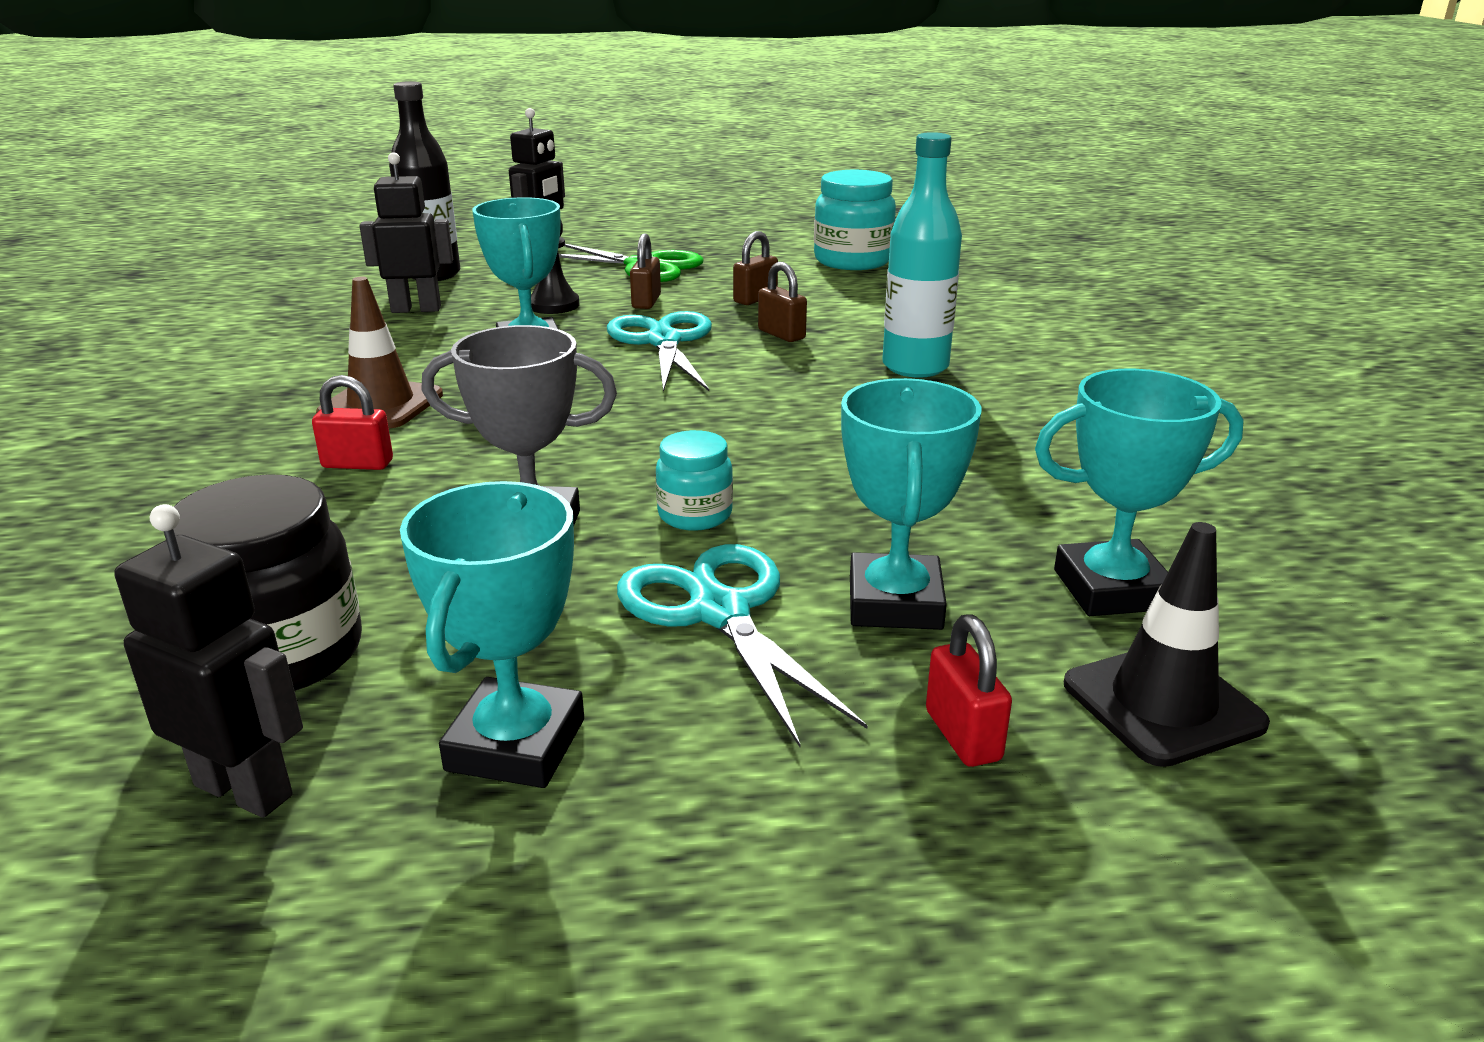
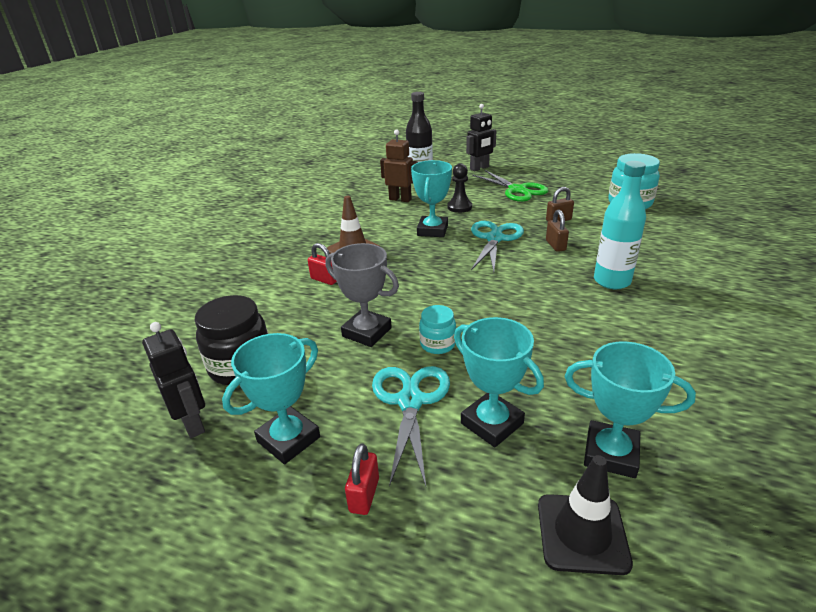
camera: 30 degrees right, 5 degrees up
black robot [360,152,453,313] -> brown robot [380,130,418,202]
brown padlock [630,234,661,309] -> none
turquoise trophy [841,378,981,630] -> turquoise trophy turned 75 degrees counterclockwise [454,317,544,447]
red padlock [926,614,1012,767] -> red padlock moved to [345,444,379,515]

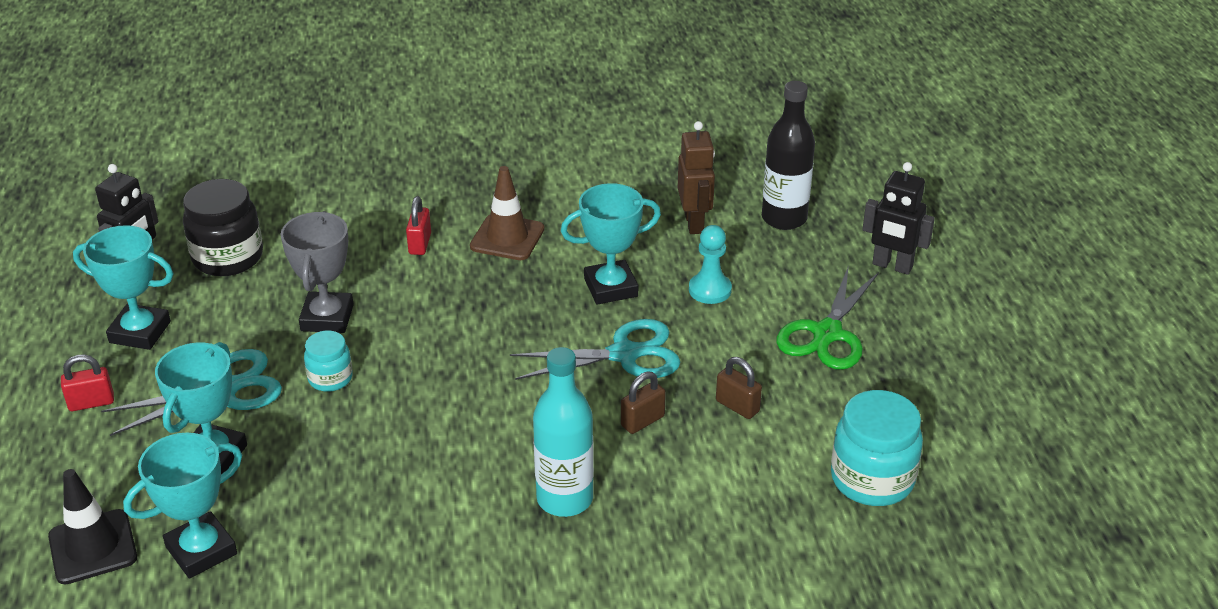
camera: 60 degrees right, 5 degrees up
black pawn [447,163,472,213] -> turquoise pawn [689,225,732,304]
turquoise trophy [565,341,696,478] -> turquoise trophy turned 60 degrees clockwise [123,433,242,579]

